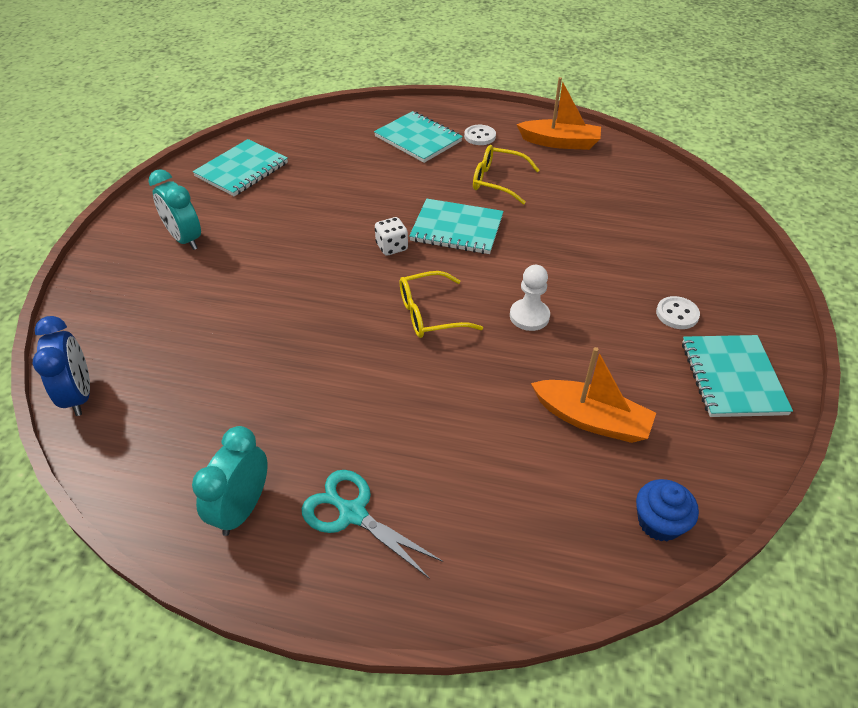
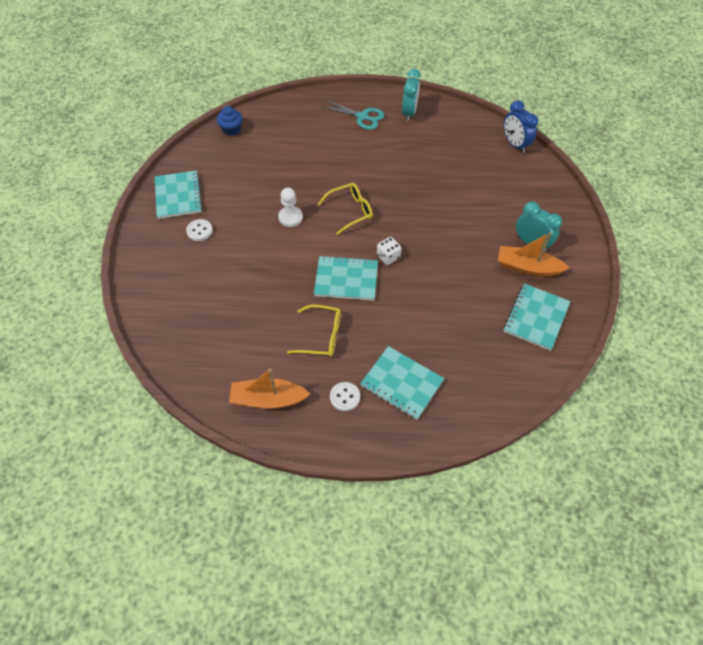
camera: 170 degrees right, 10 degrees up
orange boat [531,347,656,443] -> orange boat moved to [498,232,569,276]

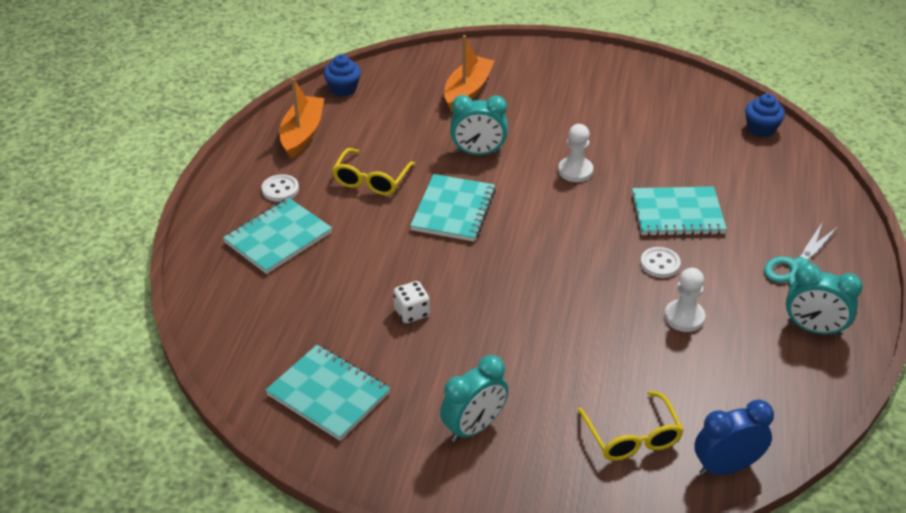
camera: 100 degrees right, 15 degrees down
turquoise notebook [155,170,203,219] -> turquoise notebook moved to [632,187,727,236]
white button [186,219,213,241] -> white button moved to [640,247,681,278]
yellow glasses [318,183,373,235] -> yellow glasses moved to [578,391,684,461]
white dice [377,237,401,265] -> white dice moved to [393,281,430,323]
orange boat [498,232,569,276] -> orange boat moved to [444,35,495,112]
none -> blue cupcake [323,54,361,97]
none -> turquoise clock [450,95,508,155]
none -> white pawn [664,268,705,332]

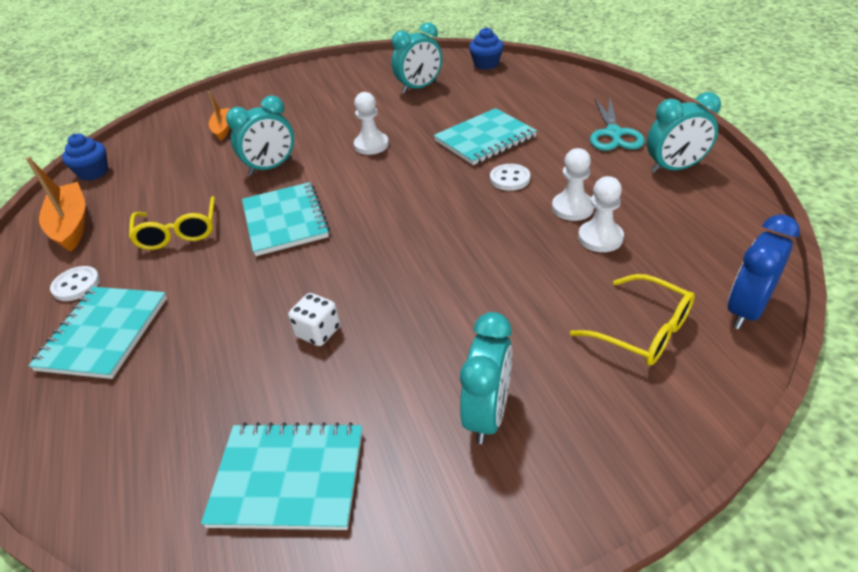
camera: 30 degrees left, 0 degrees up
orange boat [444,35,495,112] -> orange boat [208,91,230,141], size x0.61
none -> turquoise clock [392,22,442,93]
none -> white pawn [578,176,624,252]

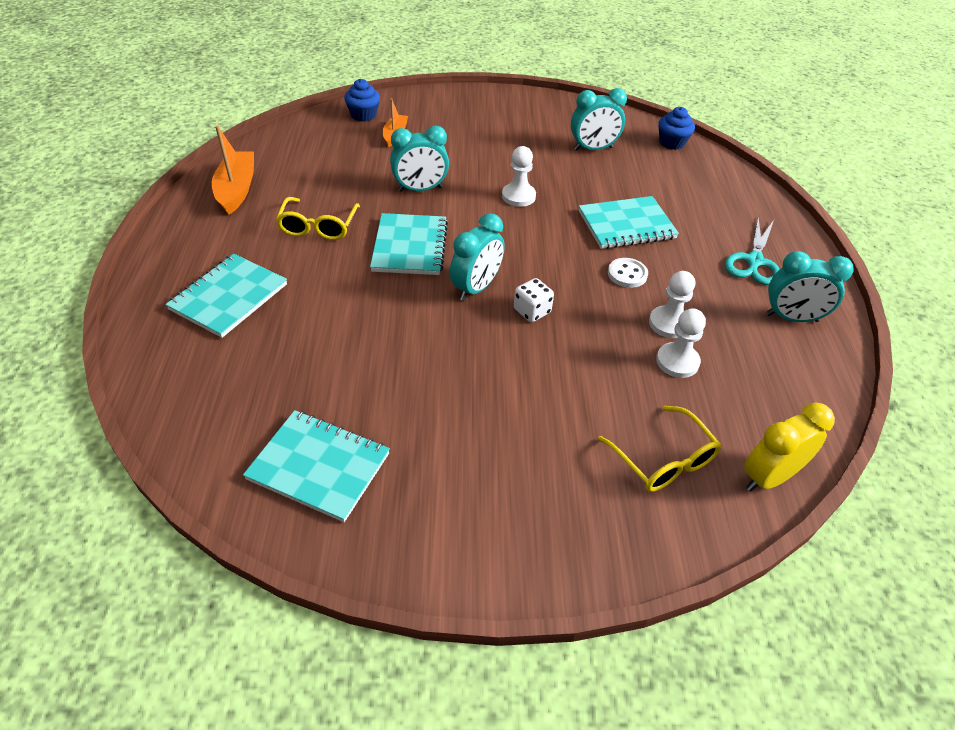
camera: 15 degrees right, 5 degrees up
white button [50,266,100,301] -> none
blue cupcake [62,133,108,181] -> blue cupcake moved to [344,79,380,122]
white dice [288,293,340,346] -> white dice moved to [514,278,554,322]
turquoise clock [460,312,512,444] -> turquoise clock moved to [450,213,505,301]
blue clock [728,214,800,329] -> yellow clock [744,403,835,491]

